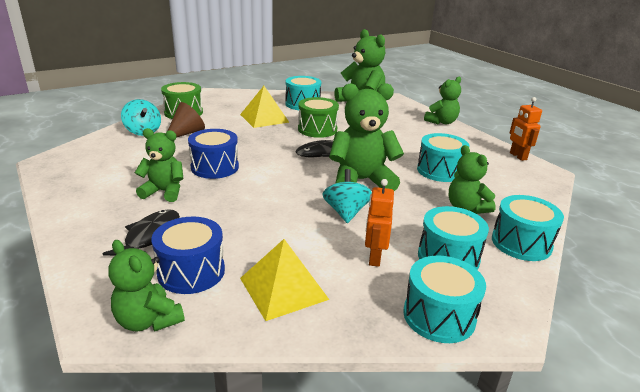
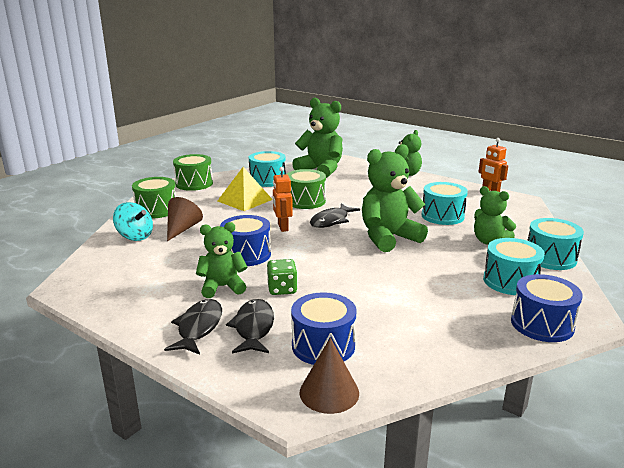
camera: 20 degrees left, 5 degrees down
green teddy bear [108,240,185,331] -> brown cone [300,338,359,414]
yellow pyramid [240,239,329,321] -> none
turquoise spinning top [323,169,372,223] -> none
orange robot [365,179,394,267] -> orange robot moved to [273,167,293,232]
turquoise drum [403,255,486,343] -> blue drum [511,274,583,342]
none -> black fish [164,299,222,355]
none -> green drum [173,154,213,191]
none -> green dice [267,259,298,295]

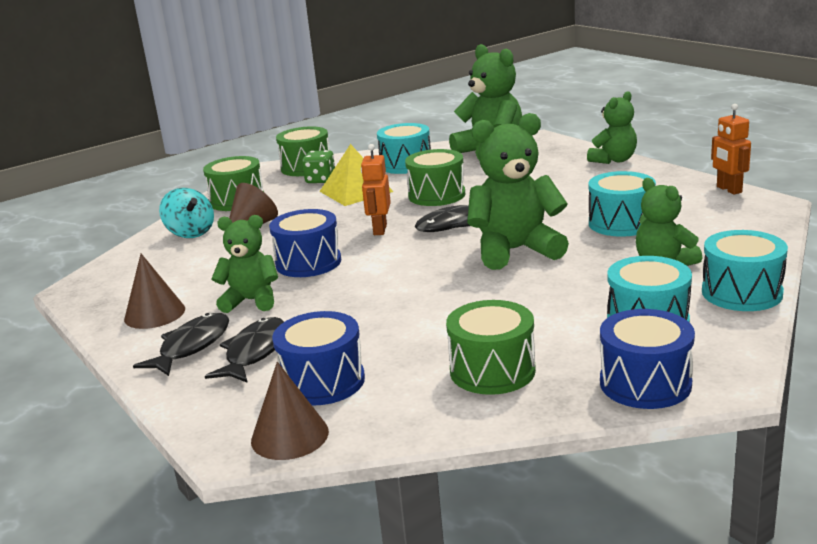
camera: 20 degrees right, 0 degrees up
green dice [267,259,298,295] -> green dice moved to [302,150,335,183]
none -> brown cone [124,254,185,329]
none -> green drum [446,300,536,395]

